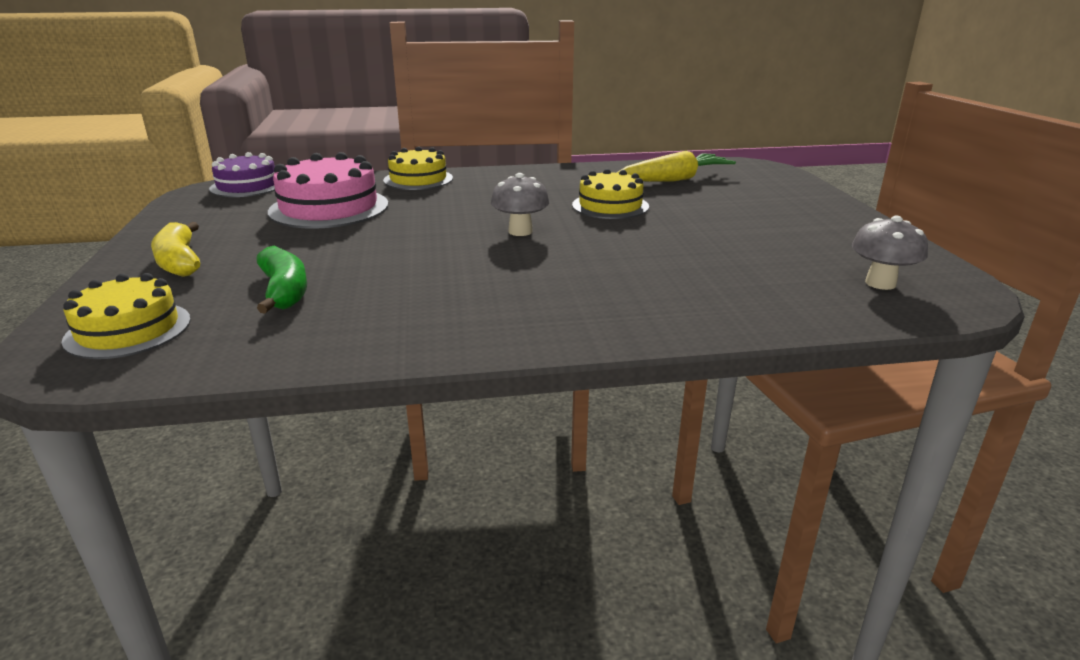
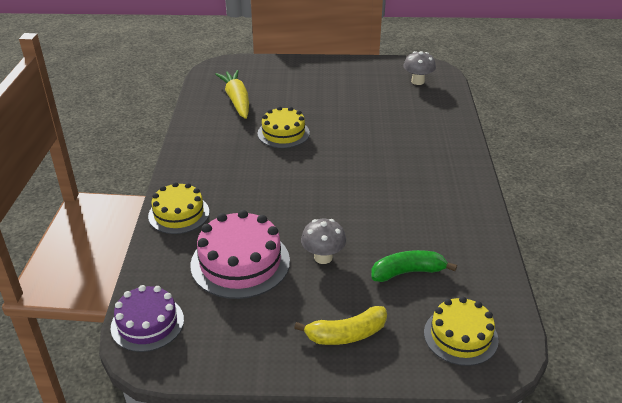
camera: 80 degrees left, 10 degrees up
grey mushroom [491,173,549,236] -> grey mushroom moved to [301,219,346,264]

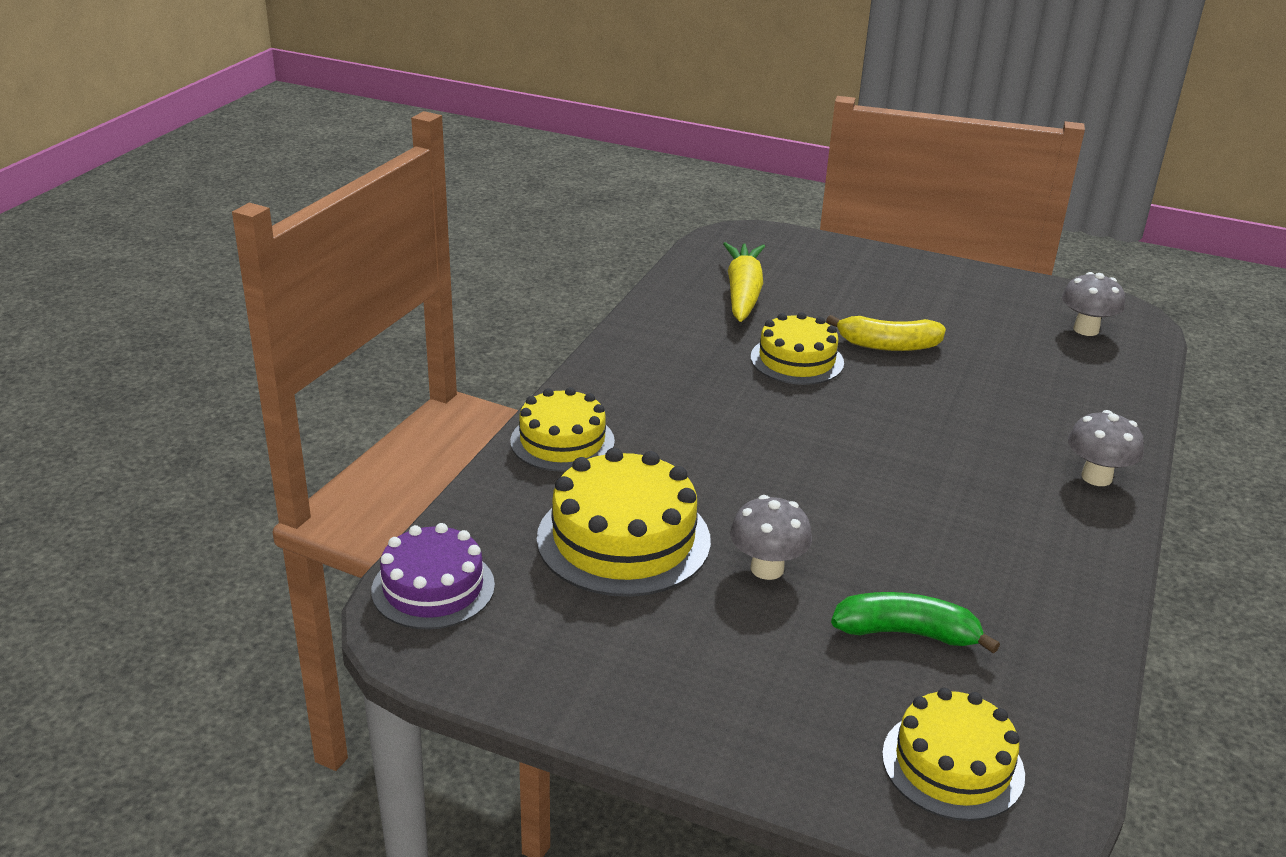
camera: 20 degrees right, 5 degrees down
pink cake [190,210,290,299] -> yellow cake [537,448,711,597]
yellow banana [294,306,387,345] -> yellow banana moved to [826,315,946,351]
none -> grey mushroom [1068,410,1144,486]

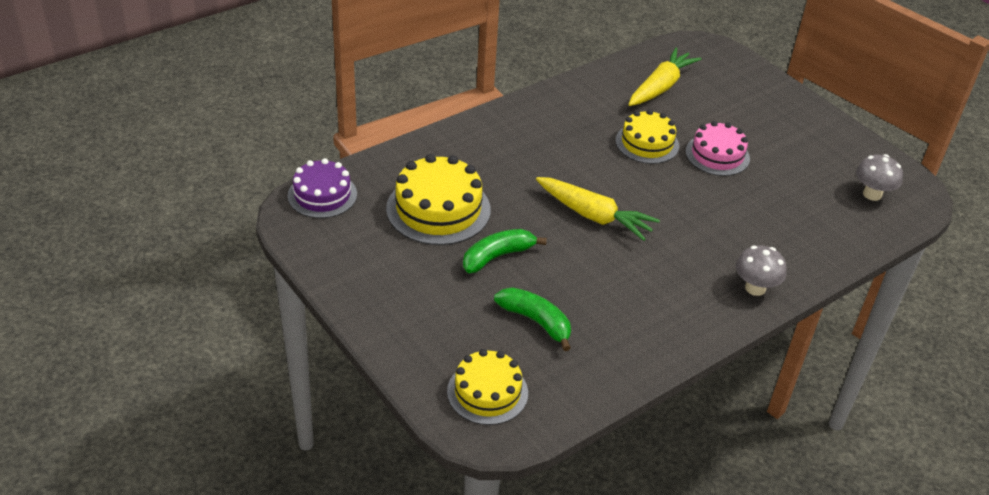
camera: 30 degrees right, 10 degrees up
yellow cake [510,387,615,472] -> none
grey mushroom [730,495,812,580] -> green banana [463,229,547,273]
yellow banana [826,315,946,351] -> pink cake [685,121,750,176]
none -> yellow carrot [536,177,660,241]

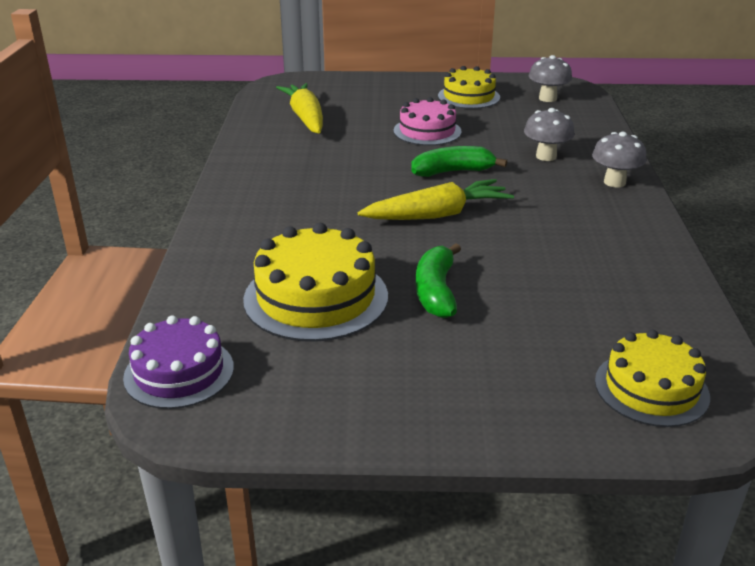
camera: 50 degrees left, 10 degrees down
green banana [494,287,571,351] -> green banana moved to [411,146,507,177]
yellow cake [615,109,679,164] -> yellow cake moved to [438,66,500,109]
none -> grey mushroom [524,108,575,161]

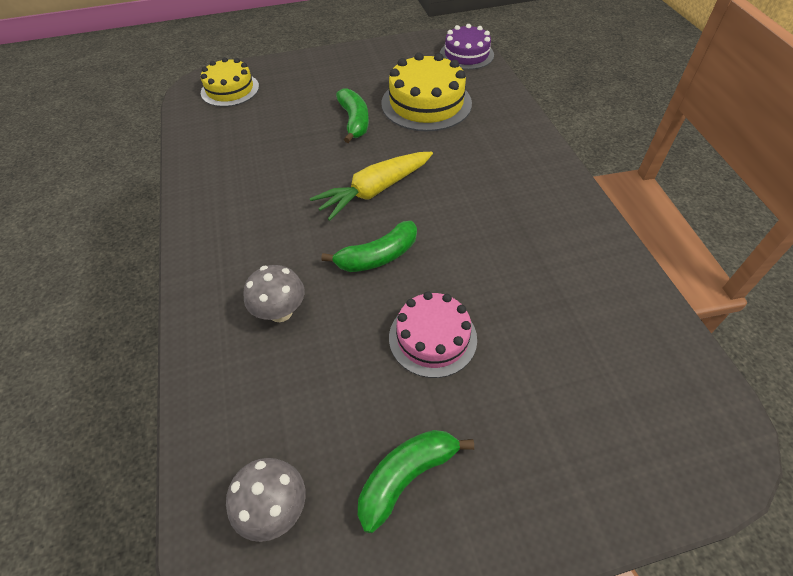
camera: 165 degrees right, 20 degrees up
yellow carrot [276,83,323,133] -> none
yellow cake [438,66,500,109] -> green banana [358,430,474,533]
grey mushroom [592,132,647,187] -> none

